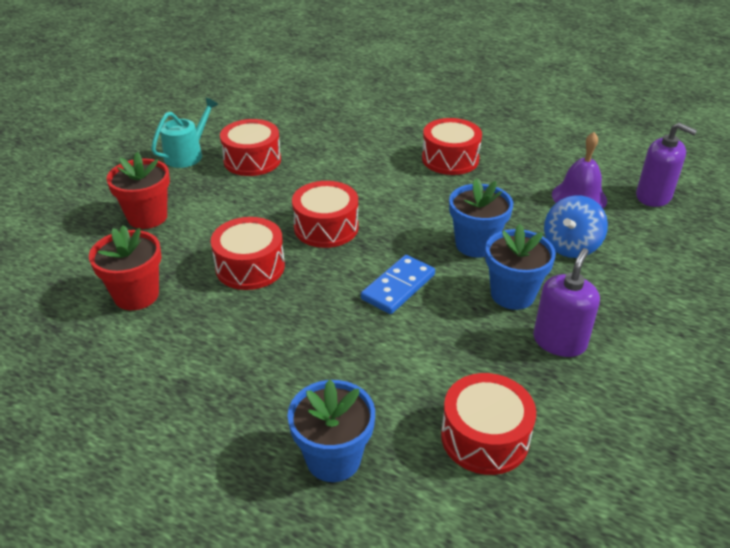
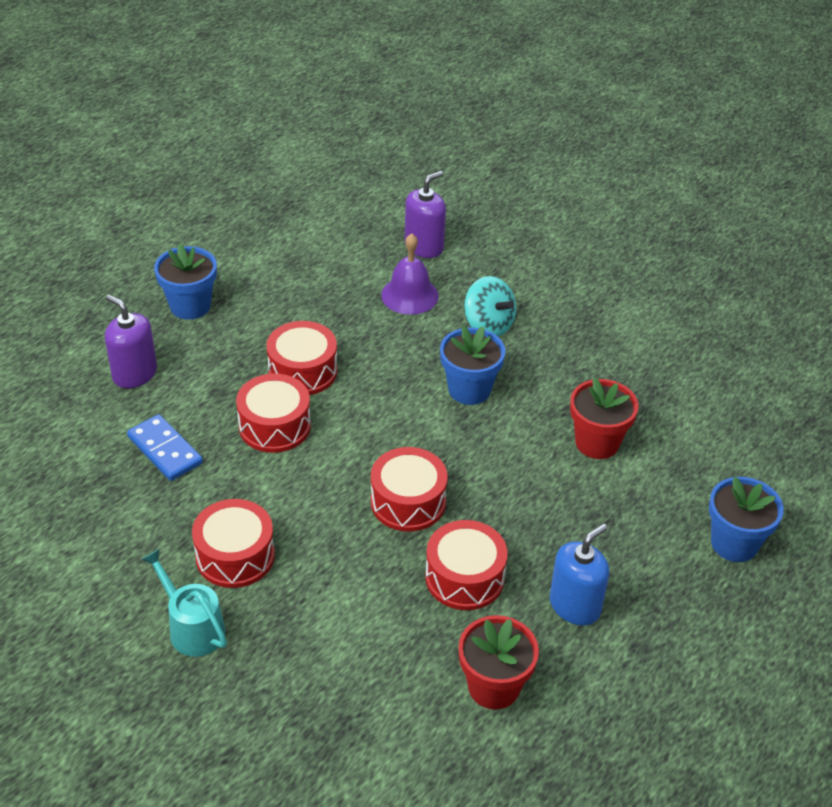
camera: 80 degrees left, 5 degrees up
red flower pot [106,152,170,229] -> red flower pot moved to [570,378,639,459]
blue domino [361,255,435,314] -> blue domino moved to [127,414,203,481]
red drum [441,373,536,475] -> red drum moved to [236,374,311,453]
blue flower pot [485,224,556,310] -> blue flower pot moved to [154,243,217,320]
purple soap dispenser [533,248,600,357] -> purple soap dispenser moved to [105,295,157,388]
blue spinning top [544,195,608,258] -> turquoise spinning top [464,276,516,337]
none -> blue soap dispenser [550,524,609,626]

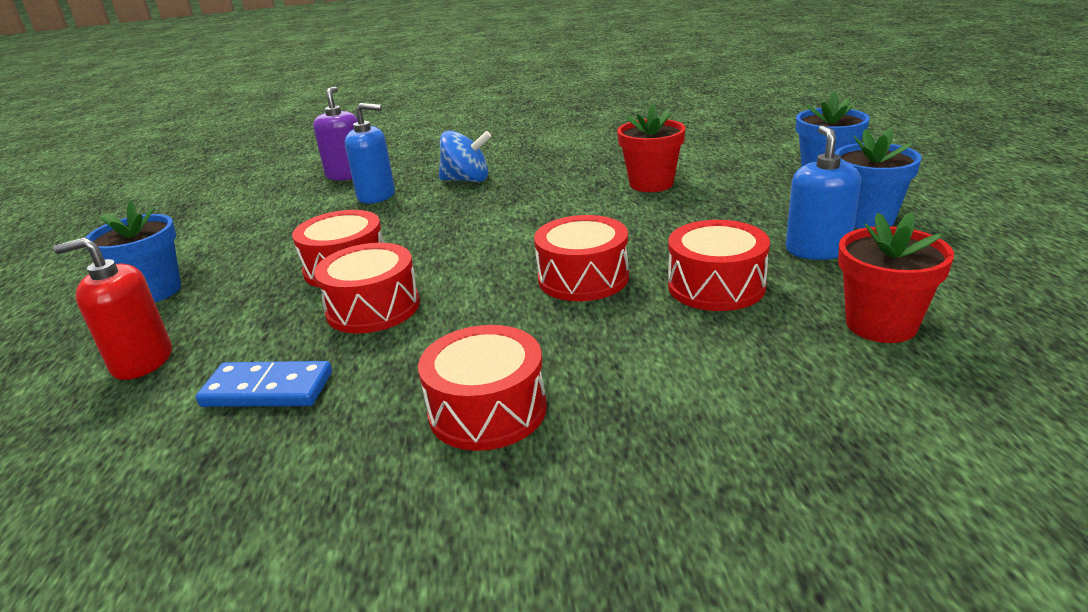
camera: 40 degrees left, 15 degrees down
purple soap dispenser [105,295,157,388] -> red soap dispenser [53,237,172,380]
turquoise watering can [141,549,227,657] -> none
purple bell [381,234,439,315] -> blue soap dispenser [345,103,395,204]
blue flower pot [440,326,506,405] -> blue flower pot moved to [834,128,922,229]
turquoise spinning top [464,276,516,337] -> blue spinning top [439,130,492,182]

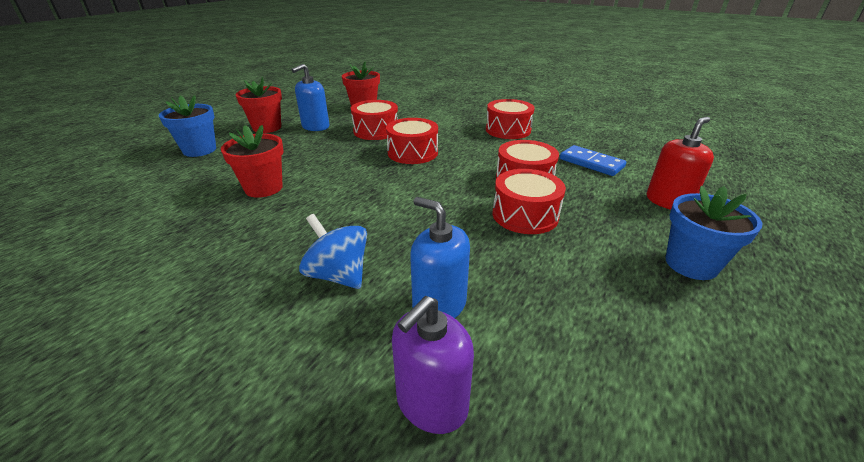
camera: 145 degrees left, 5 degrees up
red soap dispenser [53,237,172,380] -> red soap dispenser turned 75 degrees counterclockwise [647,117,714,210]
blue flower pot [834,128,922,229] -> red flower pot [236,77,282,133]

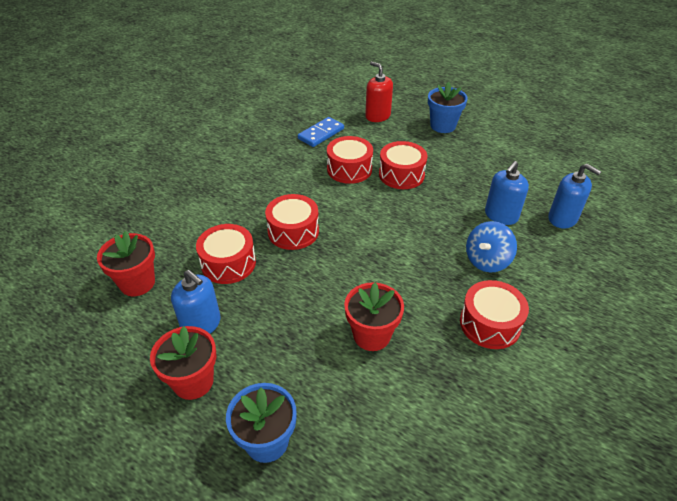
camera: 90 degrees left, 10 degrees up
purple soap dispenser [392,296,474,434] -> blue soap dispenser [548,164,602,229]
red drum [486,99,535,139] -> red drum moved to [460,280,529,349]

